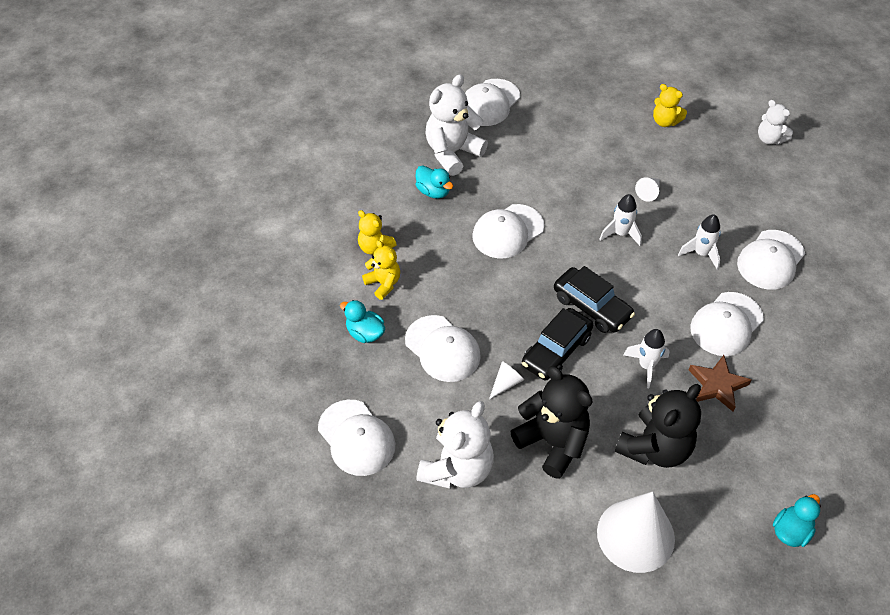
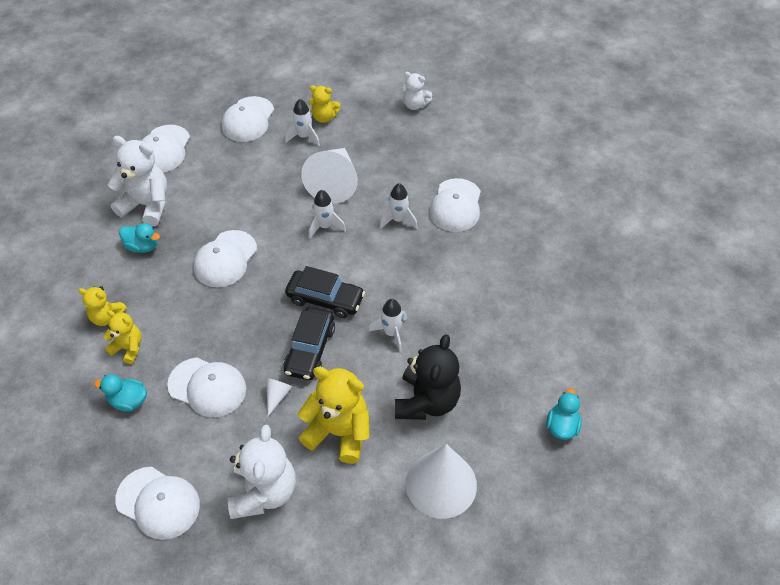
camera: 25 degrees left, 0 degrees up
white teddy bear [426,74,488,176] -> white teddy bear turned 90 degrees clockwise [108,136,167,226]
black teddy bear [510,366,593,479] -> yellow teddy bear [298,367,370,464]
white cone [635,177,660,202] -> white cone [301,148,358,204], size x2.44
brown star [689,355,752,411] -> none
white cap [690,292,764,356] -> white cap moved to [222,96,274,142]
none -> white rocket [285,99,320,146]

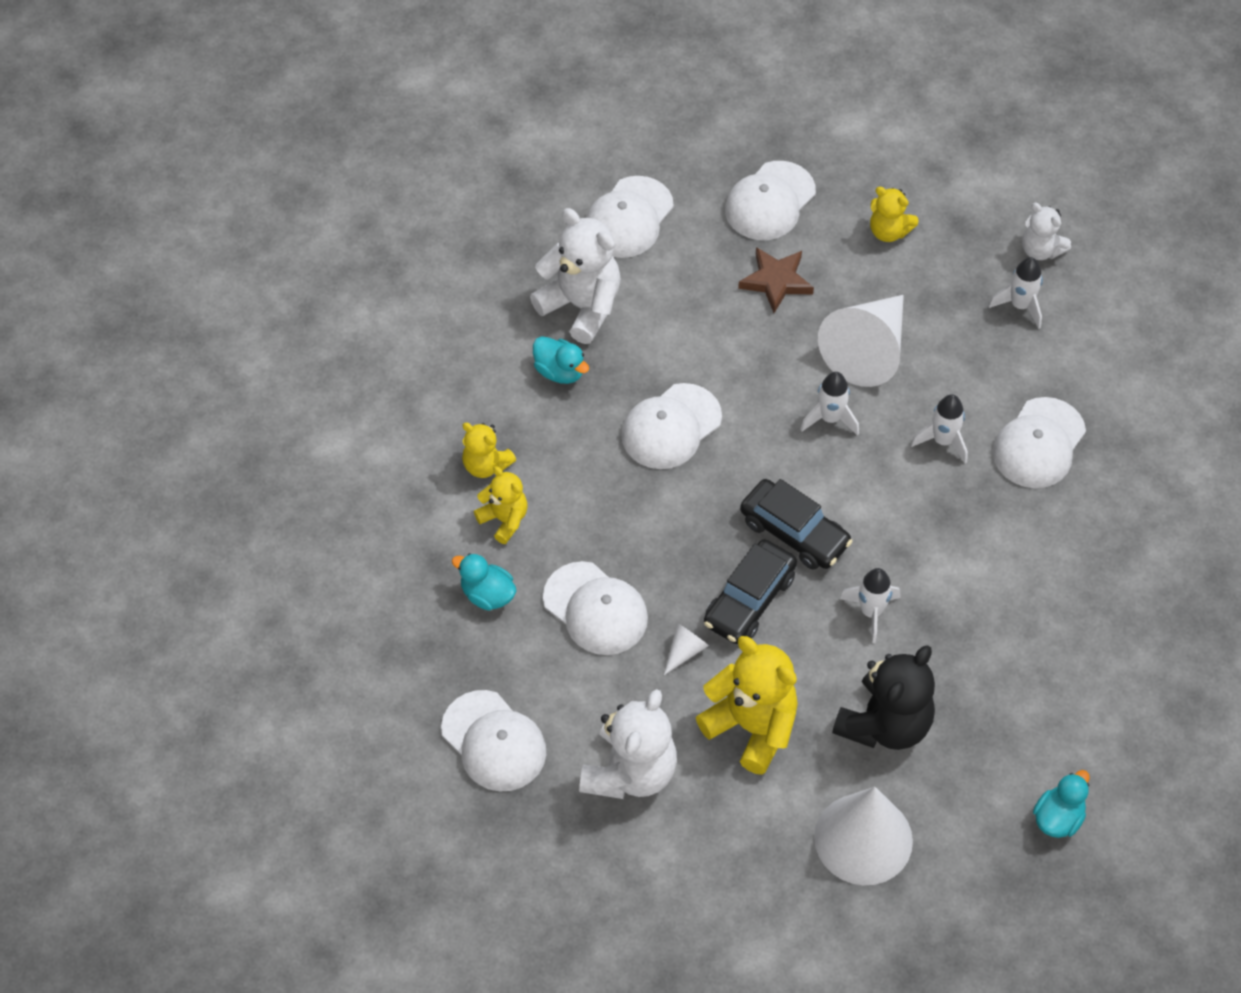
camera: 20 degrees right, 5 degrees up
white rocket [285,99,320,146] -> white rocket moved to [988,257,1043,329]
none -> brown star [738,247,814,313]

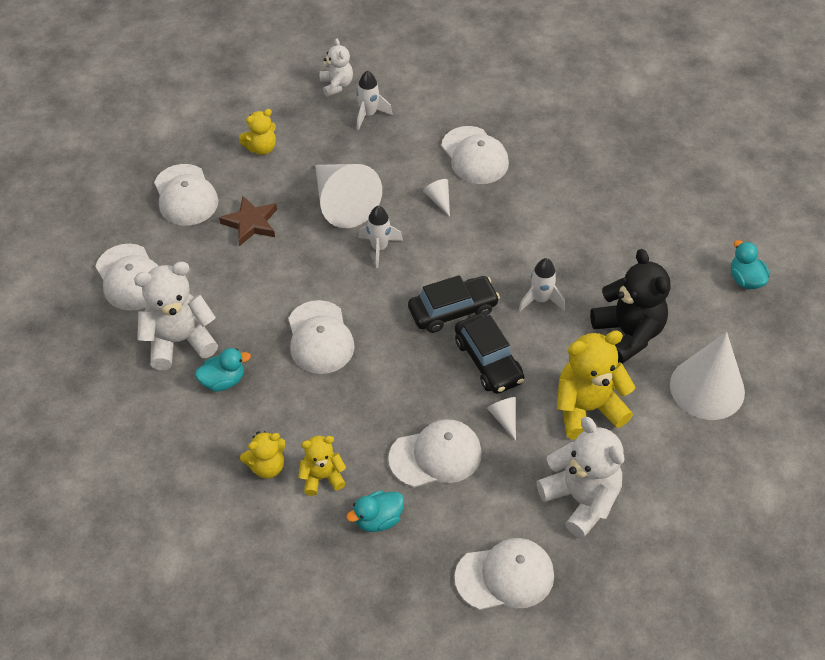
camera: 60 degrees left, 5 degrees down
white rocket [911,394,968,464] -> white cone [423,179,450,217]
white teddy bear [1022,203,1071,260] -> white teddy bear turned 90 degrees counterclockwise [320,38,353,97]

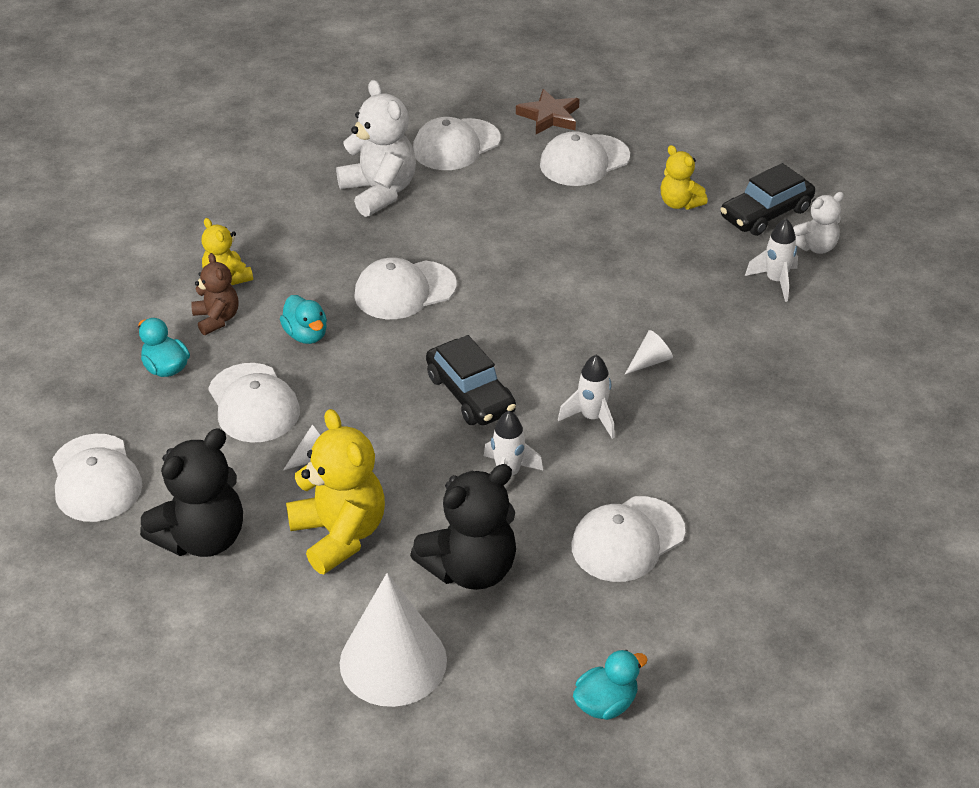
camera: 80 degrees right, 10 degrees down
turquoise duck [195,348,251,392] -> turquoise duck moved to [280,295,327,344]
brown star [219,196,277,246] -> brown star moved to [516,89,580,134]
yellow teddy bear [298,436,346,496] -> brown teddy bear [191,253,239,335]
white cone [315,164,382,228] -> none
white rocket [358,206,403,268] -> white rocket moved to [558,355,615,439]
white cap [441,126,509,184] -> white cap moved to [571,496,685,582]
black car [455,313,524,394] -> black car moved to [720,163,815,236]
white teddy bear [537,417,624,538] -> black teddy bear [140,428,243,557]

